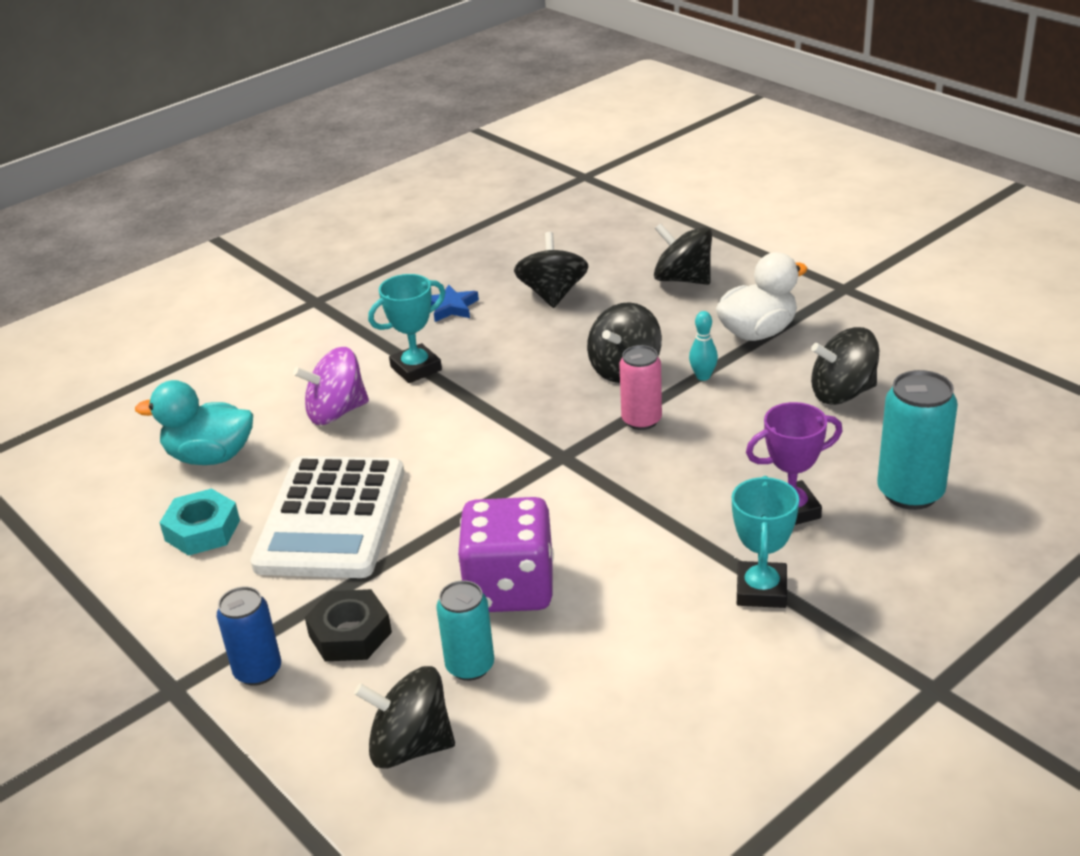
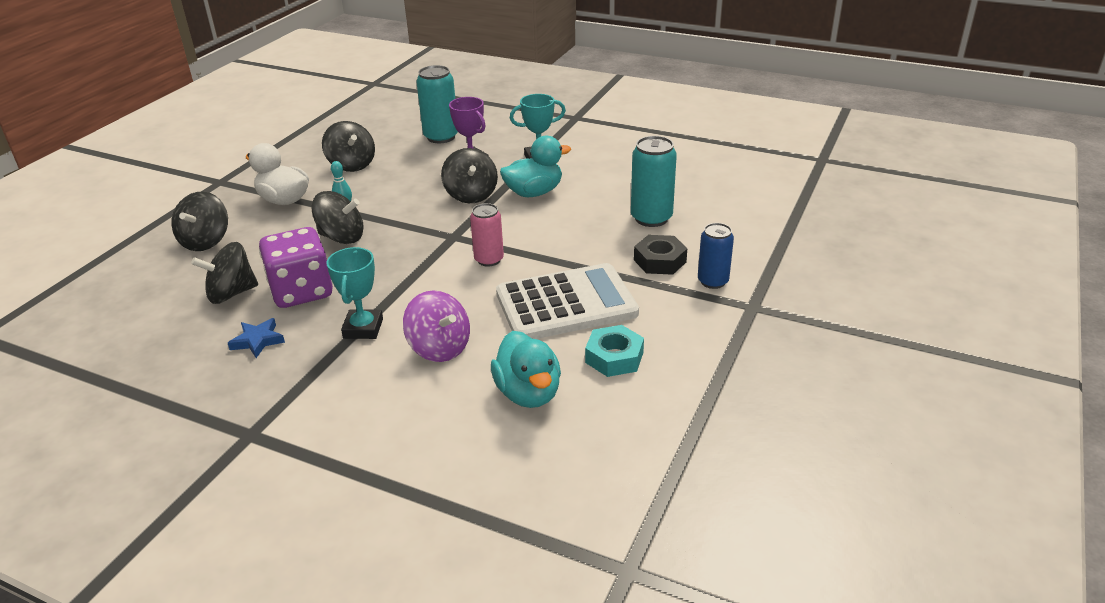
camera: 115 degrees left, 0 degrees up
black spinning top [354,666,455,769] -> black spinning top moved to [441,148,498,203]
turquoise trophy [368,274,445,383] -> turquoise trophy turned 60 degrees clockwise [326,247,383,339]
turquoise can [436,580,494,681] -> turquoise can [631,136,677,227], size x1.50
purple dice [457,497,554,612] -> purple dice moved to [259,227,333,308]
pink can [619,345,662,430] -> pink can moved to [470,203,504,267]
none -> turquoise duck [500,136,571,197]

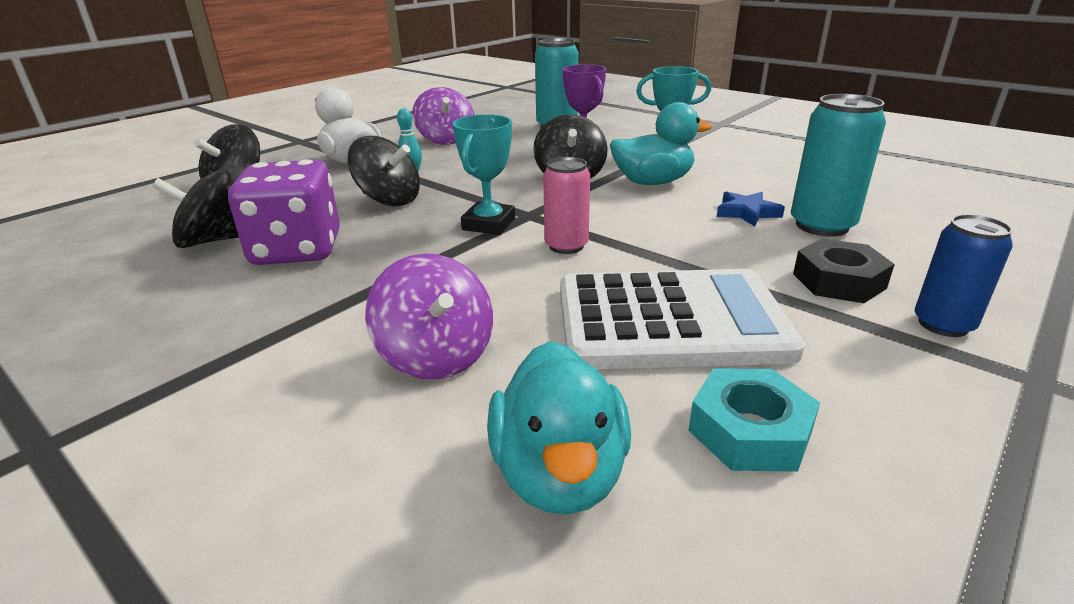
camera: 15 degrees right, 5 degrees down
blue star [228,318,285,358] -> blue star moved to [717,191,785,227]
black spinning top [322,121,375,172] -> purple spinning top [412,87,474,145]
turquoise trophy [326,247,383,339] -> turquoise trophy moved to [453,114,515,235]

